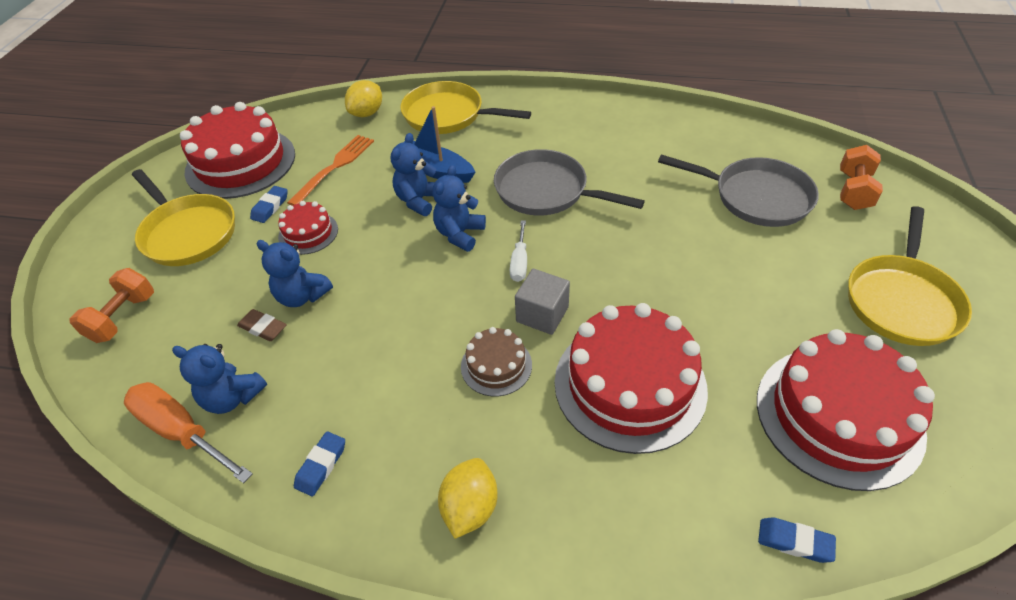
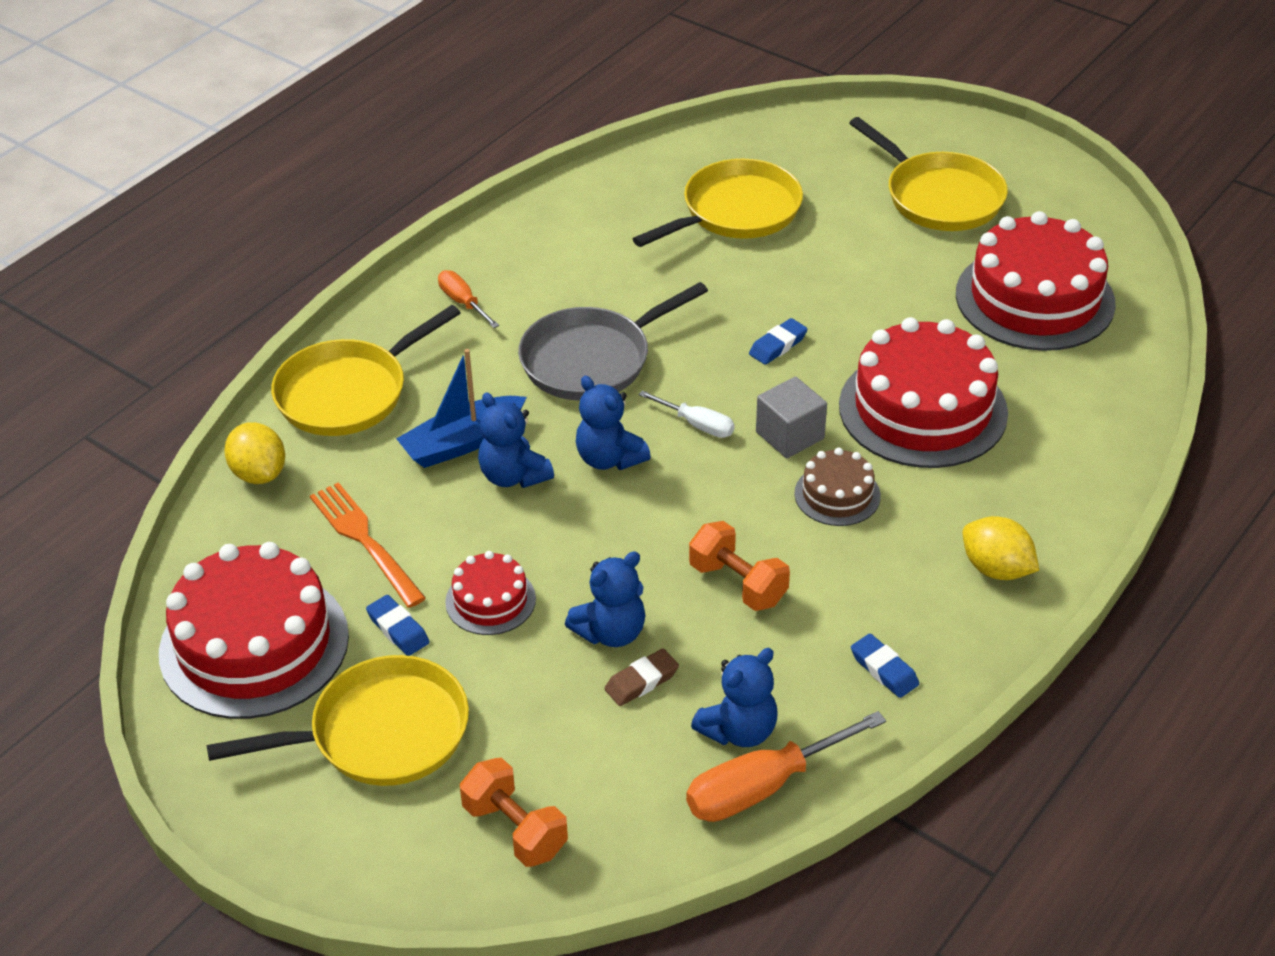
camera: 65 degrees left, 5 degrees down
grey pan [658,155,819,227] -> yellow pan [633,159,803,247]
blue eraser [758,517,836,563] -> blue eraser moved to [749,318,808,365]
orange dumbbell [840,145,883,210] -> orange dumbbell moved to [689,521,790,611]
none -> orange screwdriver [438,270,499,328]

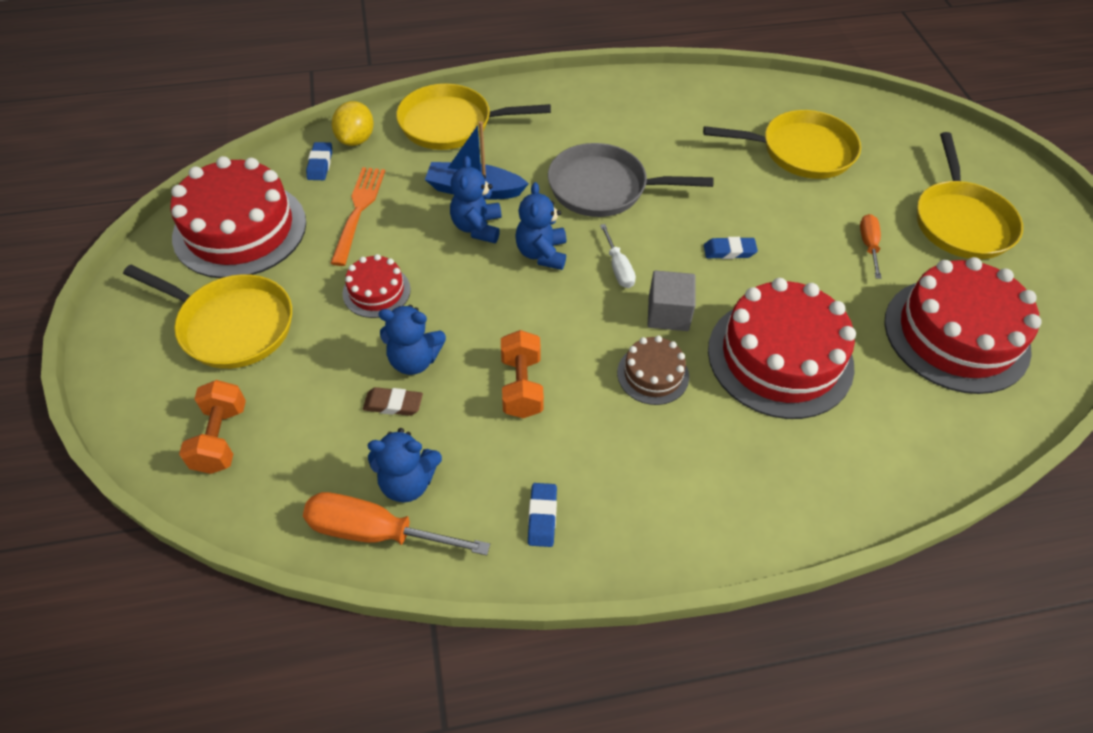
camera: 40 degrees right, 10 degrees up
blue eraser [366,595,430,656] -> blue eraser moved to [306,142,332,180]
orange screwdriver [438,270,499,328] -> orange screwdriver moved to [860,214,881,279]
yellow lemon [963,516,1039,580] -> none

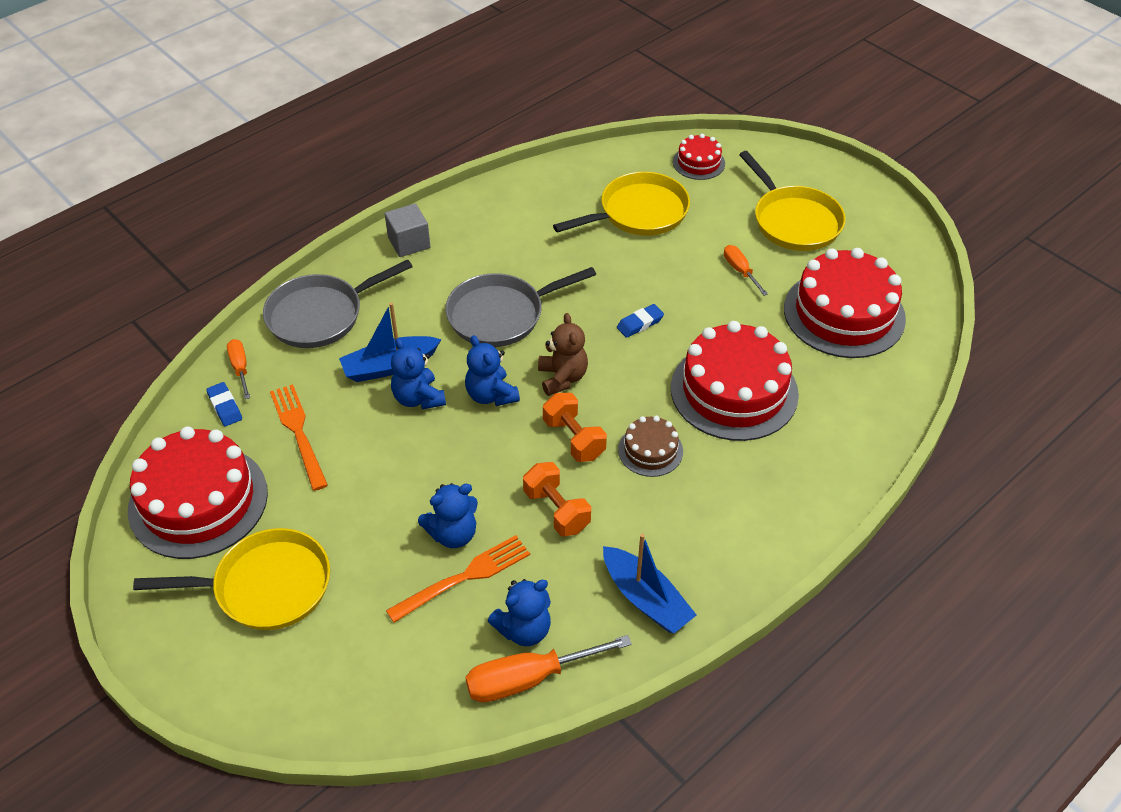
camera: 30 degrees left, 5 degrees down
orange dumbbell [179,380,246,474] -> orange dumbbell moved to [543,393,607,462]
yellow lemon [332,101,374,146] -> orange screwdriver [227,339,250,399]
red cake [342,254,411,318] -> red cake moved to [673,134,725,180]
brown eraser [363,387,423,416] -> orange fork [386,535,530,623]
yellow pan [396,84,551,150] -> grey pan [263,259,413,348]
blue eraser [528,483,557,547] -> blue boat [603,534,696,633]
white screwdriver [600,224,636,288] -> brown teddy bear [538,313,588,396]
grey cube [648,270,696,331] -> grey cube moved to [385,203,430,257]

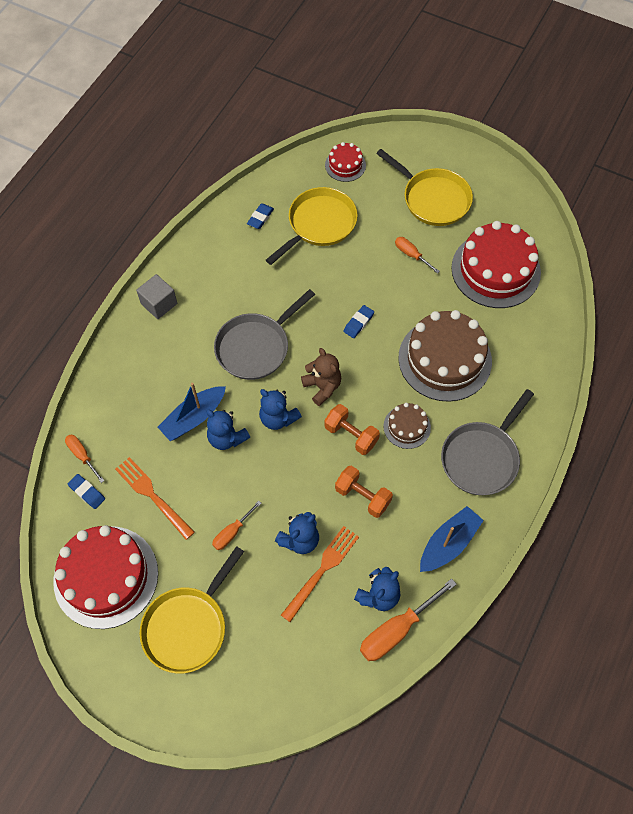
camera: 20 degrees left, 15 degrees up
yellow pan [133,528,330,630] -> yellow pan turned 150 degrees clockwise [140,546,244,674]
grey pan [263,259,413,348] -> grey pan moved to [441,389,534,495]
blue boat [603,534,696,633] -> blue boat turned 75 degrees counterclockwise [420,506,484,572]
red cake [671,321,799,441] -> brown cake [398,310,492,402]
none -> orange screwdriver [212,501,262,550]
none -> blue eraser [247,203,274,229]

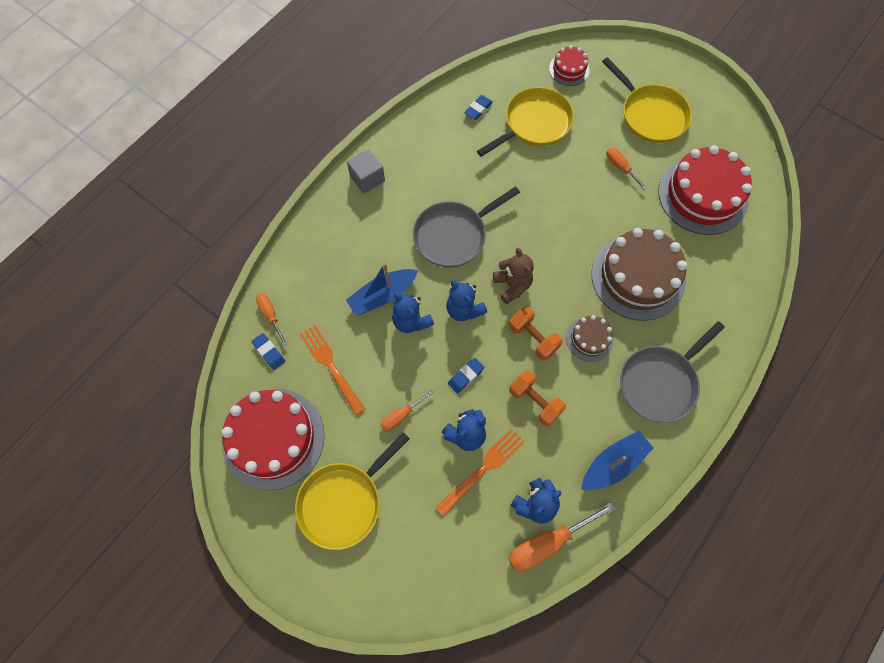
camera: 10 degrees right, 5 degrees up
blue eraser [343,305,374,338] -> blue eraser moved to [448,358,484,393]

